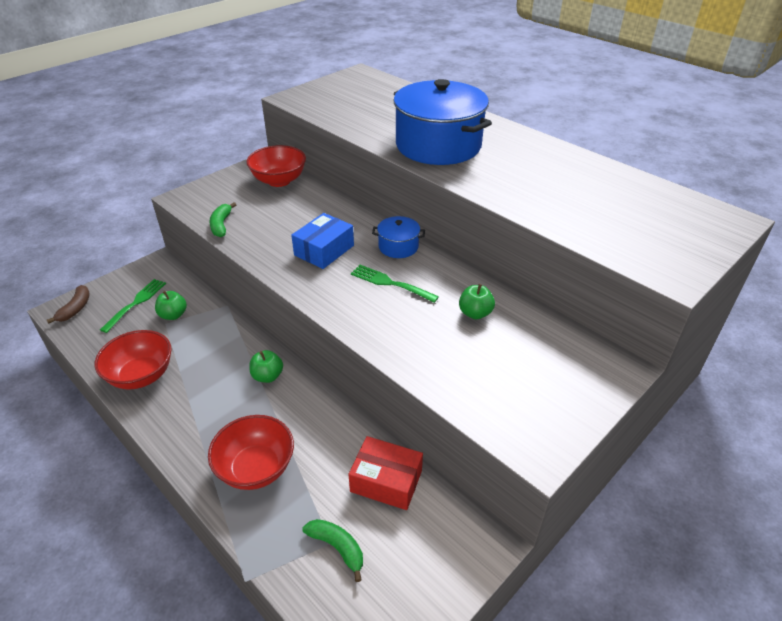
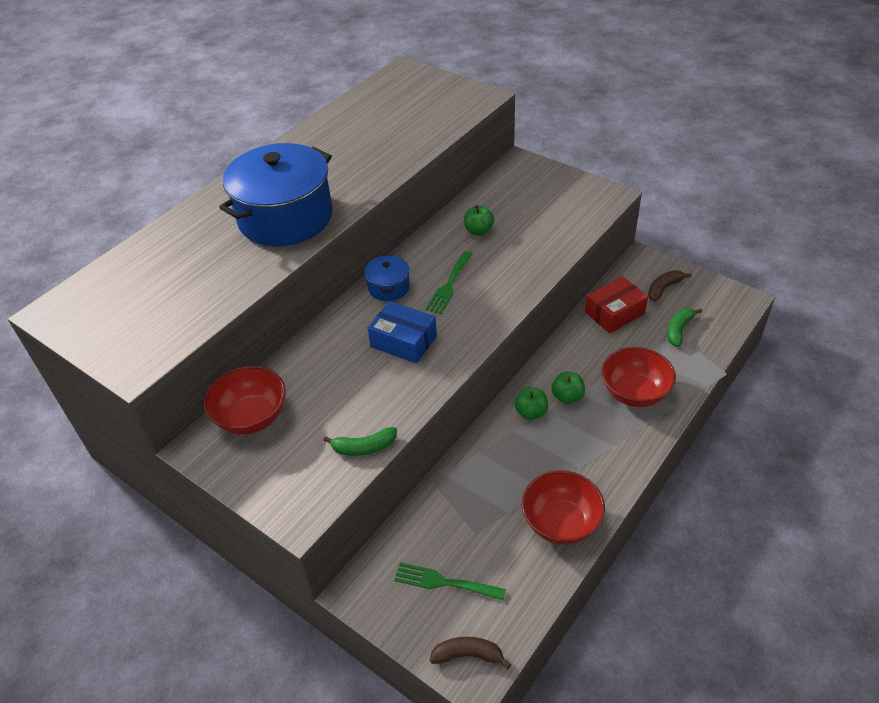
camera: 95 degrees left, 5 degrees up
green apple [155,291,187,320] -> green apple moved to [551,372,585,404]
red box [348,436,423,510] -> red box turned 45 degrees clockwise [585,276,648,333]
none -> brown banana [648,270,692,302]

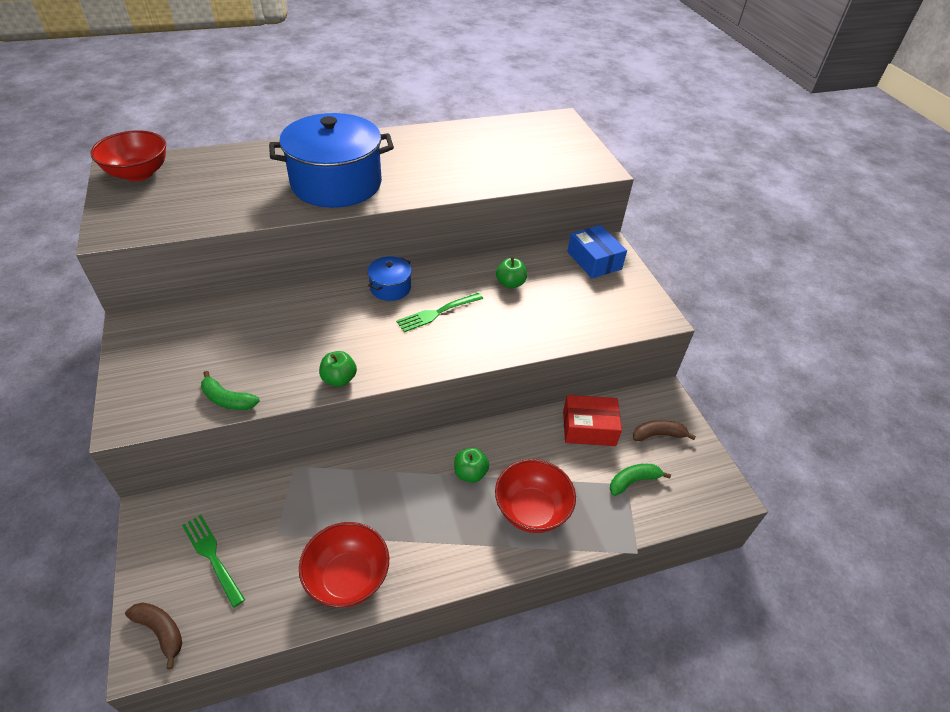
camera: 30 degrees right, 0 degrees up
red bowl [203,366,286,434] -> red bowl moved to [90,130,166,181]
blue box [367,301,437,364] -> blue box moved to [567,225,627,278]
green apple [514,387,548,420] -> green apple moved to [319,351,357,387]

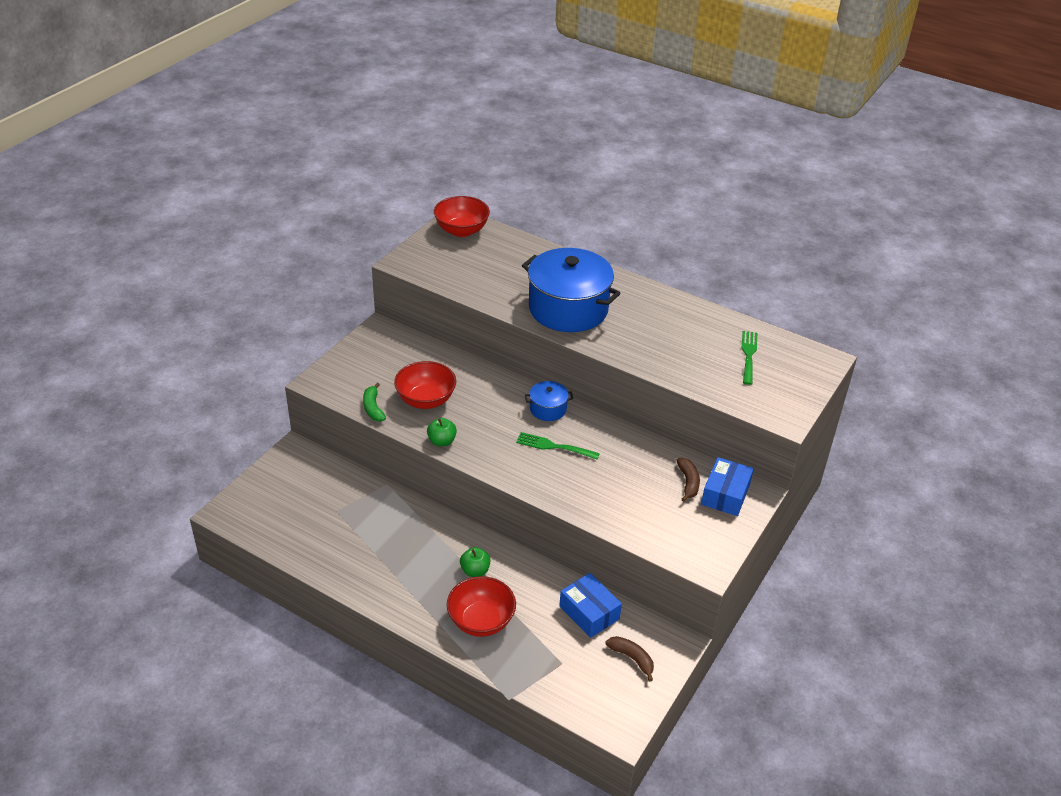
camera: 50 degrees right, 5 degrees down
brown banana [125,602,182,669] -> brown banana moved to [676,458,700,502]
green fork [182,515,245,608] -> green fork moved to [742,331,757,385]
red bowl [299,522,389,608] -> red bowl moved to [394,361,456,409]
green apple [496,257,527,289] -> none
red box [563,395,622,446] -> blue box [559,573,622,638]
green banana [610,464,671,496] -> none

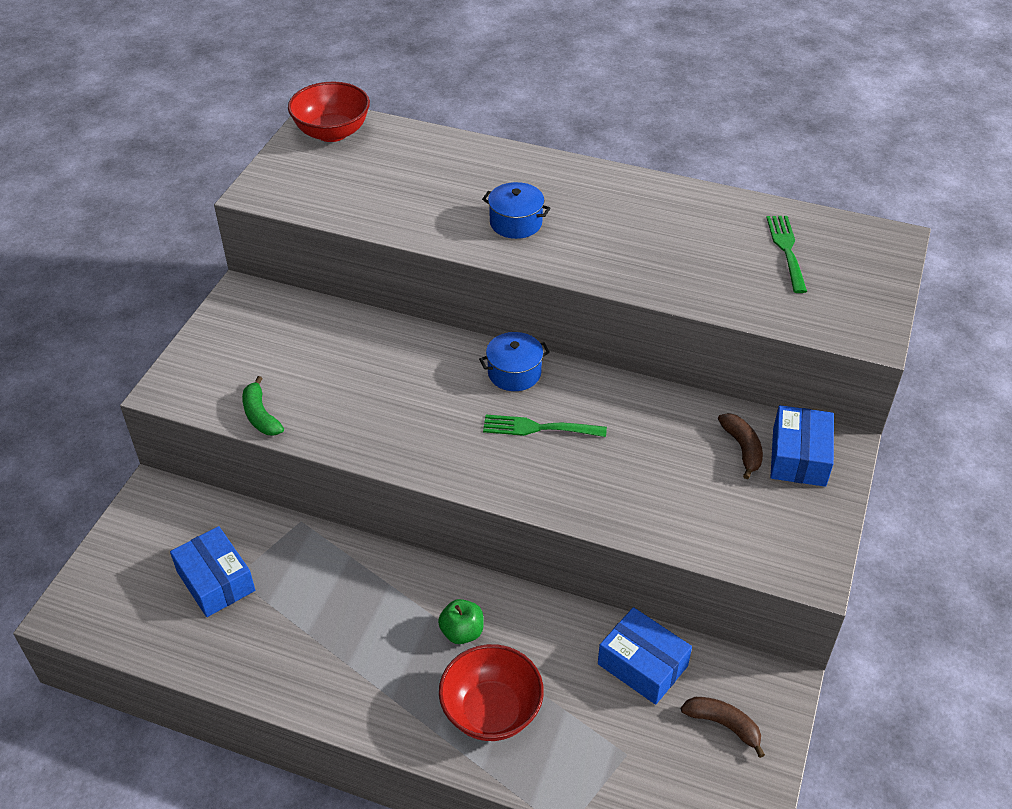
camera: 10 degrees left, 5 degrees up
red bowl [394,361,456,409] -> none
green apple [427,418,457,446] -> none
blue pot [522,248,621,332] -> blue pot [482,182,550,239], size x0.45
none -> blue box [170,526,255,617]

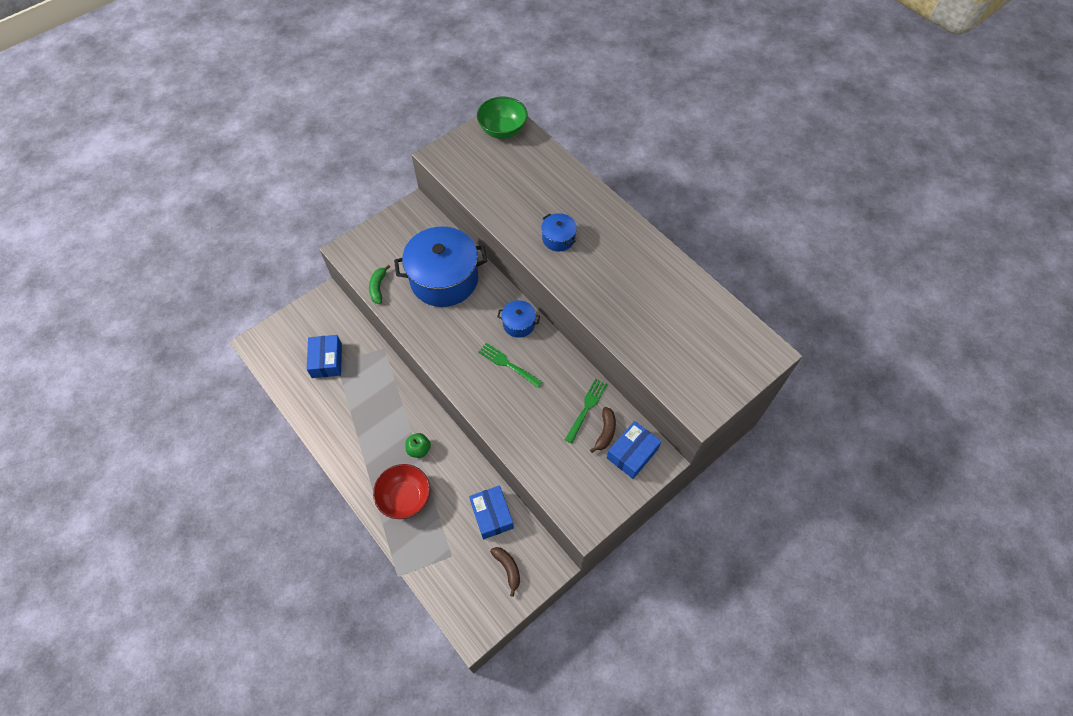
camera: 30 degrees right, 15 degrees up
red bowl [288,82,370,142] -> green bowl [477,96,528,139]
green fork [766,216,807,293] -> green fork moved to [565,379,607,444]
none -> blue pot [394,226,487,307]

